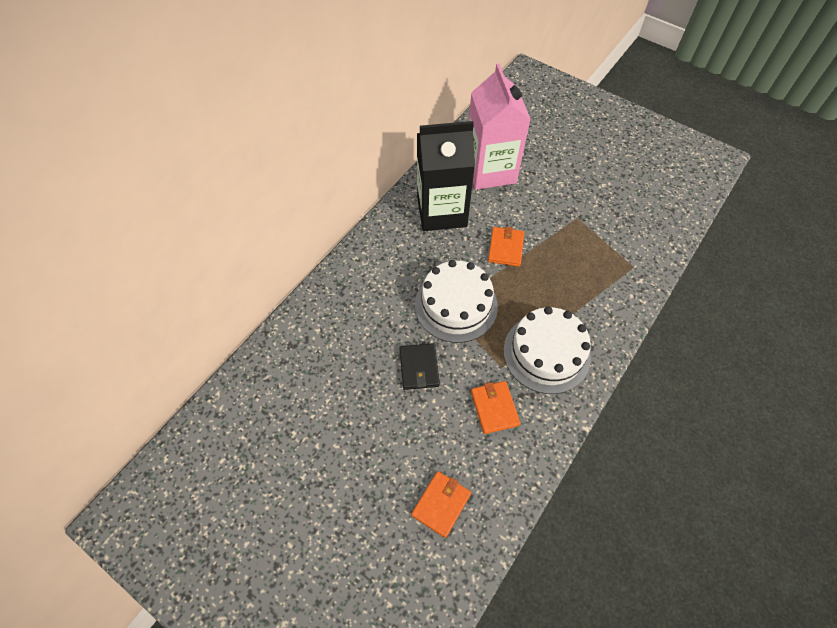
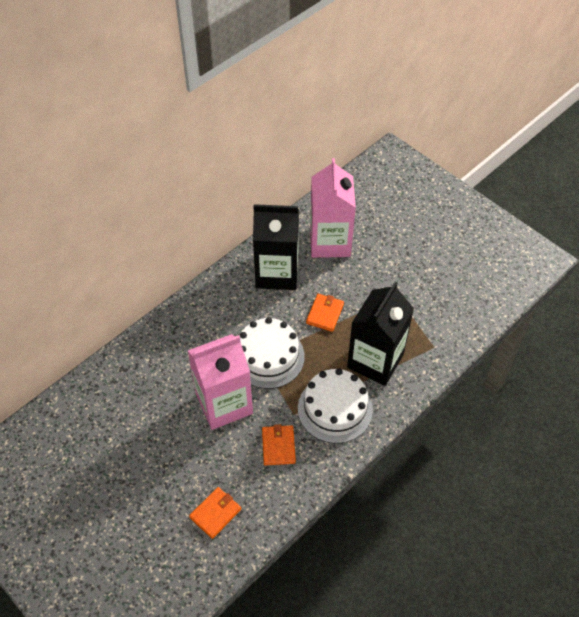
camera: 10 degrees right, 5 degrees down
black wallet [400,343,440,390] -> pink carton [188,334,253,430]
none -> black carton [347,282,414,386]

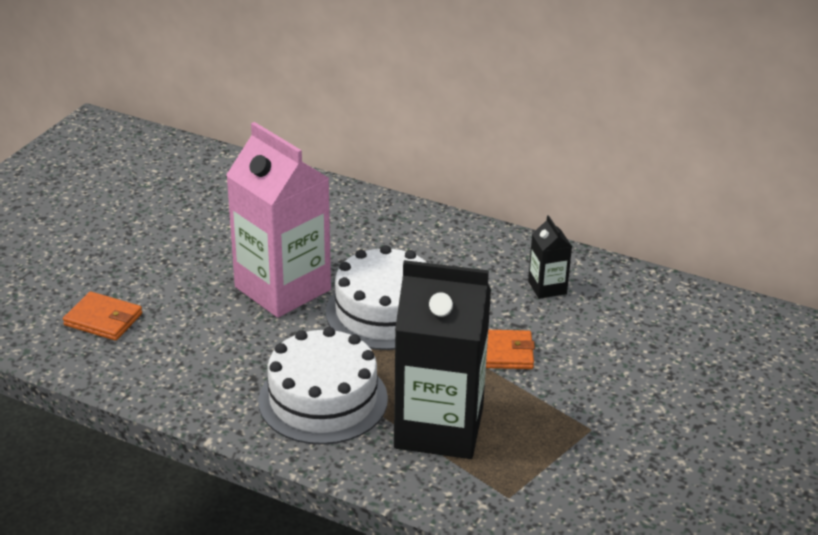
camera: 70 degrees right, 20 degrees down
black carton [253,204,299,290] -> black carton [528,215,572,299], size x0.44
orange wallet [262,424,296,466] -> none
pink carton [310,158,356,258] -> none

